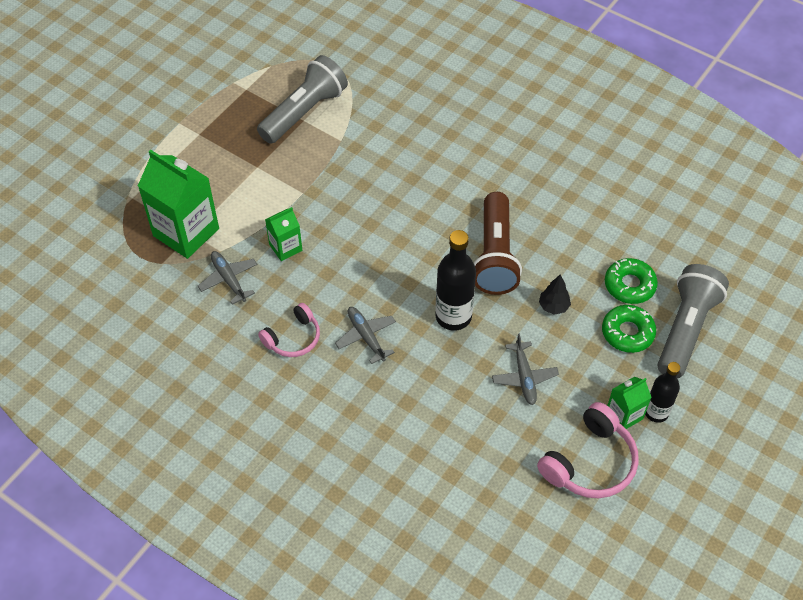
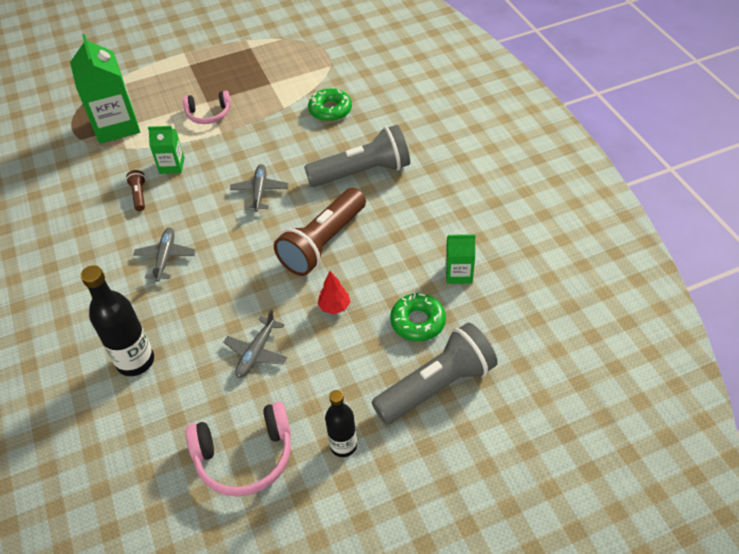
camera: 35 degrees right, 5 degrees down
grey plane [198,251,257,305] -> grey plane moved to [230,164,288,212]
grey flashlight [257,55,348,144] -> grey flashlight moved to [304,125,410,187]
pink headphones [258,303,320,357] -> pink headphones moved to [183,91,231,124]
black bottle [435,230,476,331] -> black bottle moved to [81,265,154,376]
black tree [539,275,571,315] -> red tree [318,271,350,314]
green donut [602,305,656,353] -> green donut moved to [308,88,352,122]
green carton [607,377,652,429] -> green carton moved to [446,234,476,284]
none -> brown flashlight [126,170,146,211]

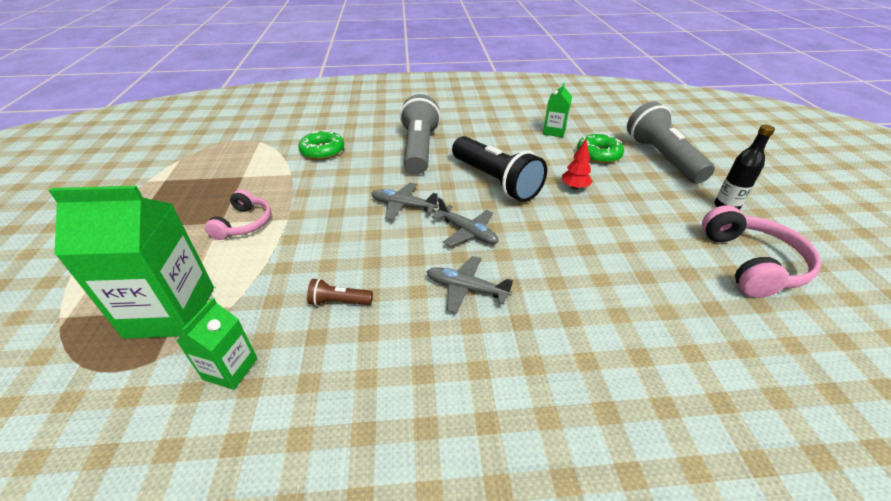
camera: 75 degrees left, 10 degrees down
black bottle [81,265,154,376] -> none
green carton [148,126,184,174] -> green carton moved to [176,298,257,390]
grey plane [223,310,287,378] -> grey plane moved to [432,198,498,246]
brown flashlight [274,188,366,276] -> black flashlight [452,136,547,202]

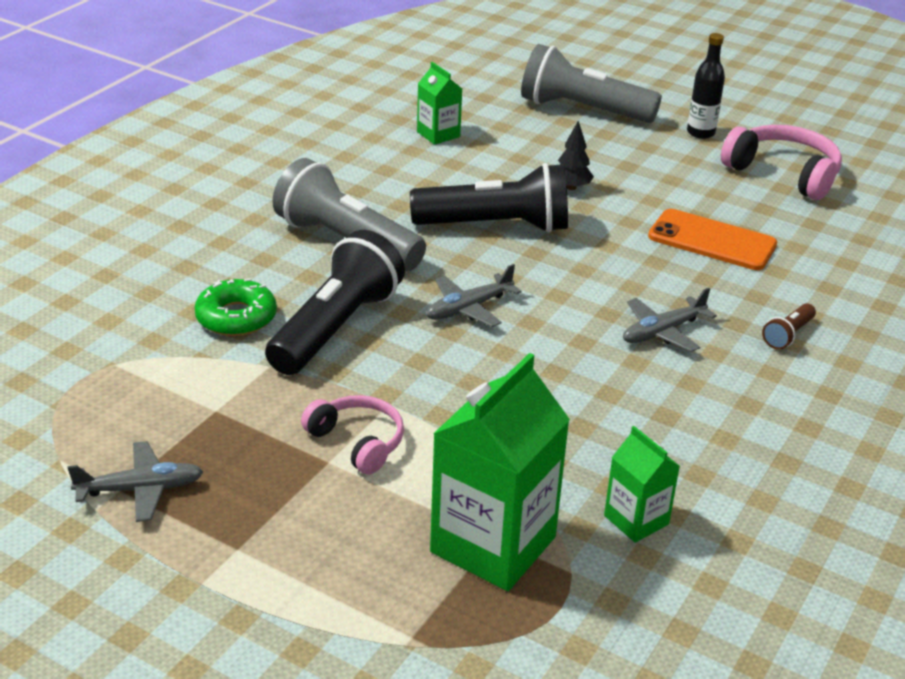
camera: 55 degrees left, 5 degrees down
brown flashlight [307,278,373,306] -> brown flashlight moved to [762,303,816,350]
grey plane [432,198,498,246] -> grey plane moved to [68,441,203,522]
red tree [562,139,593,190] -> black tree [558,121,594,190]
green donut [577,134,624,163] -> none
none -> black flashlight [265,230,405,375]
none -> orange phone [648,209,777,270]

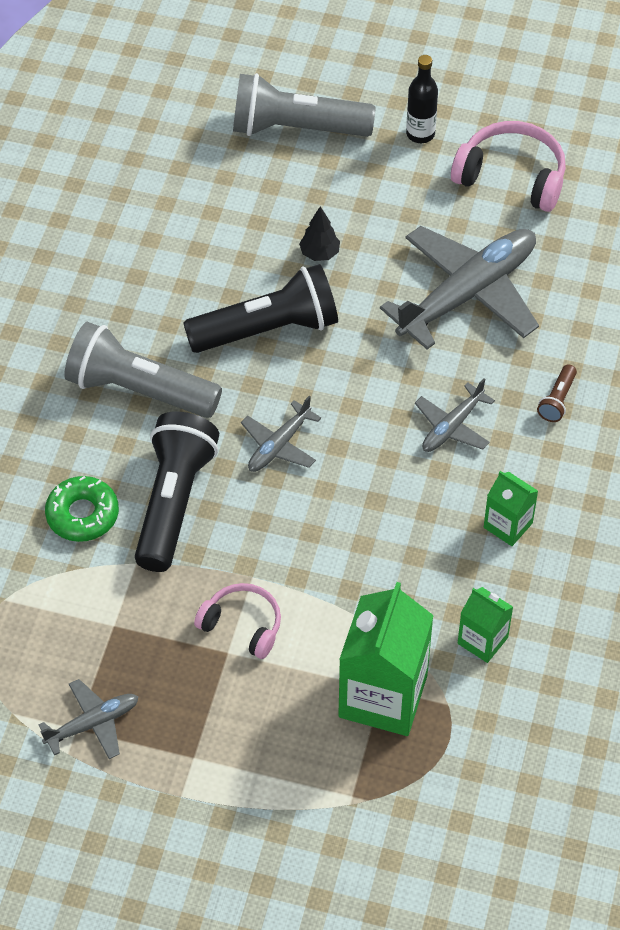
camera: 15 degrees left, 20 degrees up
green carton [417,62,462,145] -> green carton moved to [484,471,538,546]
orange phone [648,209,777,270] -> grey plane [380,226,539,349]

